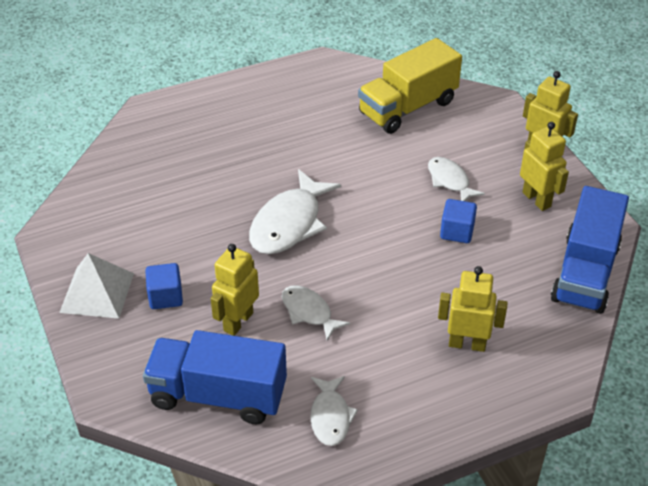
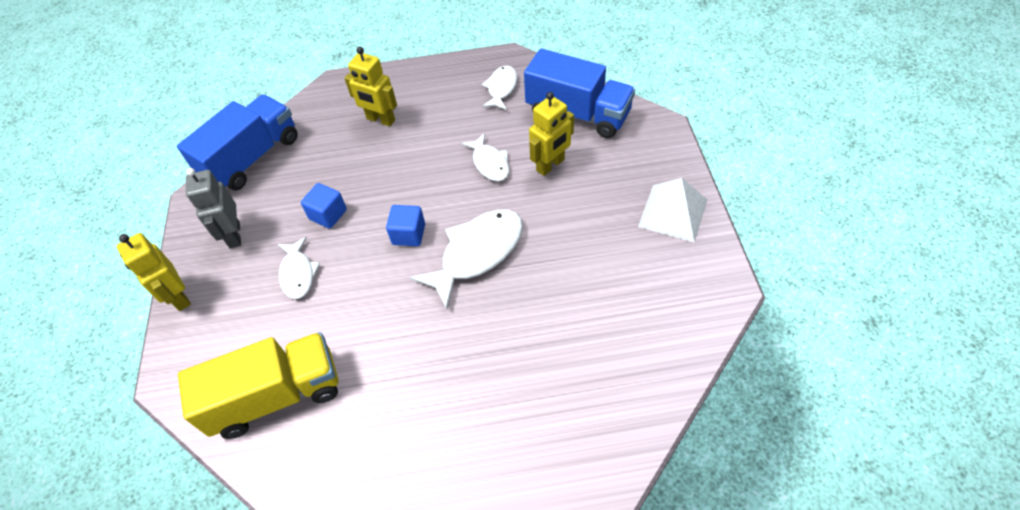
camera: 160 degrees left, 10 degrees up
blue cube [145,263,183,309] -> blue cube moved to [386,205,425,246]
yellow robot [520,122,569,211] -> grey robot [186,168,241,248]

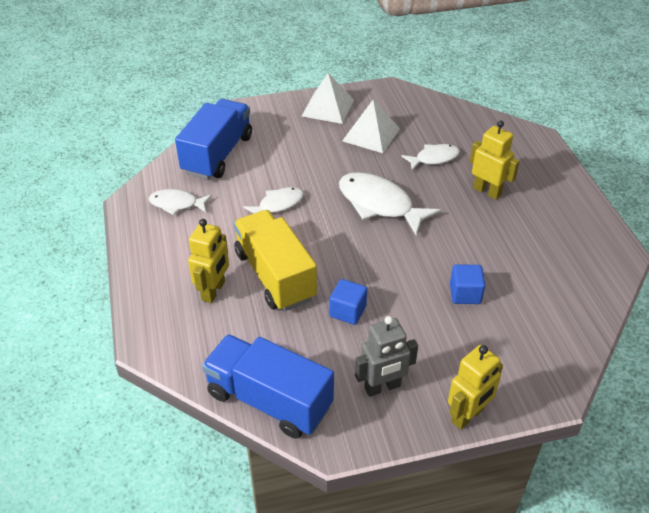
camera: 100 degrees left, 10 degrees down
yellow truck [178,332,338,439] -> yellow truck moved to [234,210,317,311]
white fish [278,237,320,299] -> white fish moved to [401,144,460,170]
blue cube [386,205,425,246] -> blue cube moved to [450,264,485,304]
yellow robot [529,92,574,176] -> yellow robot moved to [470,120,520,200]
none -> white pyramid [342,100,400,153]

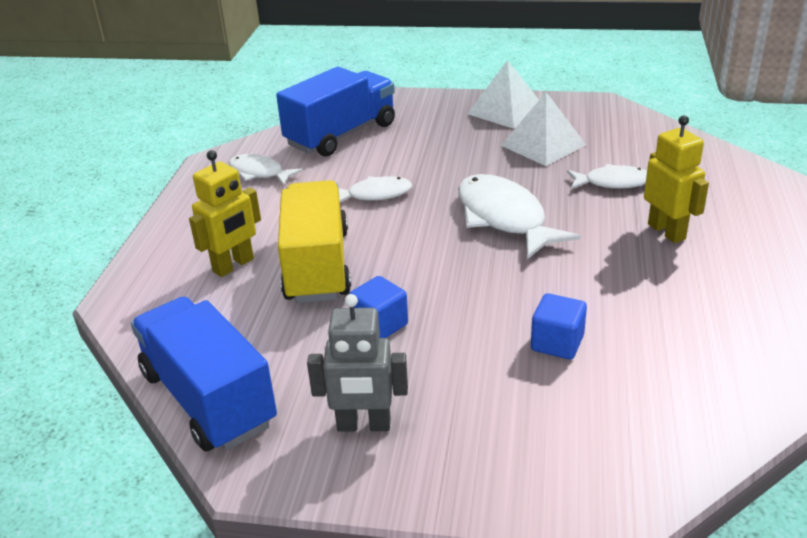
camera: 25 degrees right, 10 degrees down
yellow robot [448,345,503,430] -> none

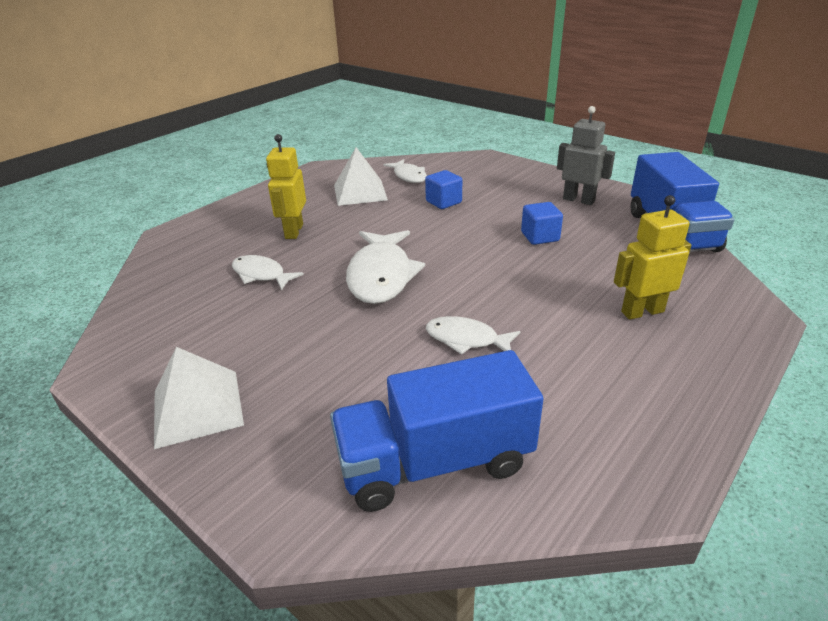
camera: 150 degrees left, 0 degrees up
white fish [229,154,303,186] -> white fish moved to [383,159,427,183]
yellow truck [278,180,351,303] -> none
white pyramid [501,92,586,166] -> white pyramid moved to [334,147,388,206]

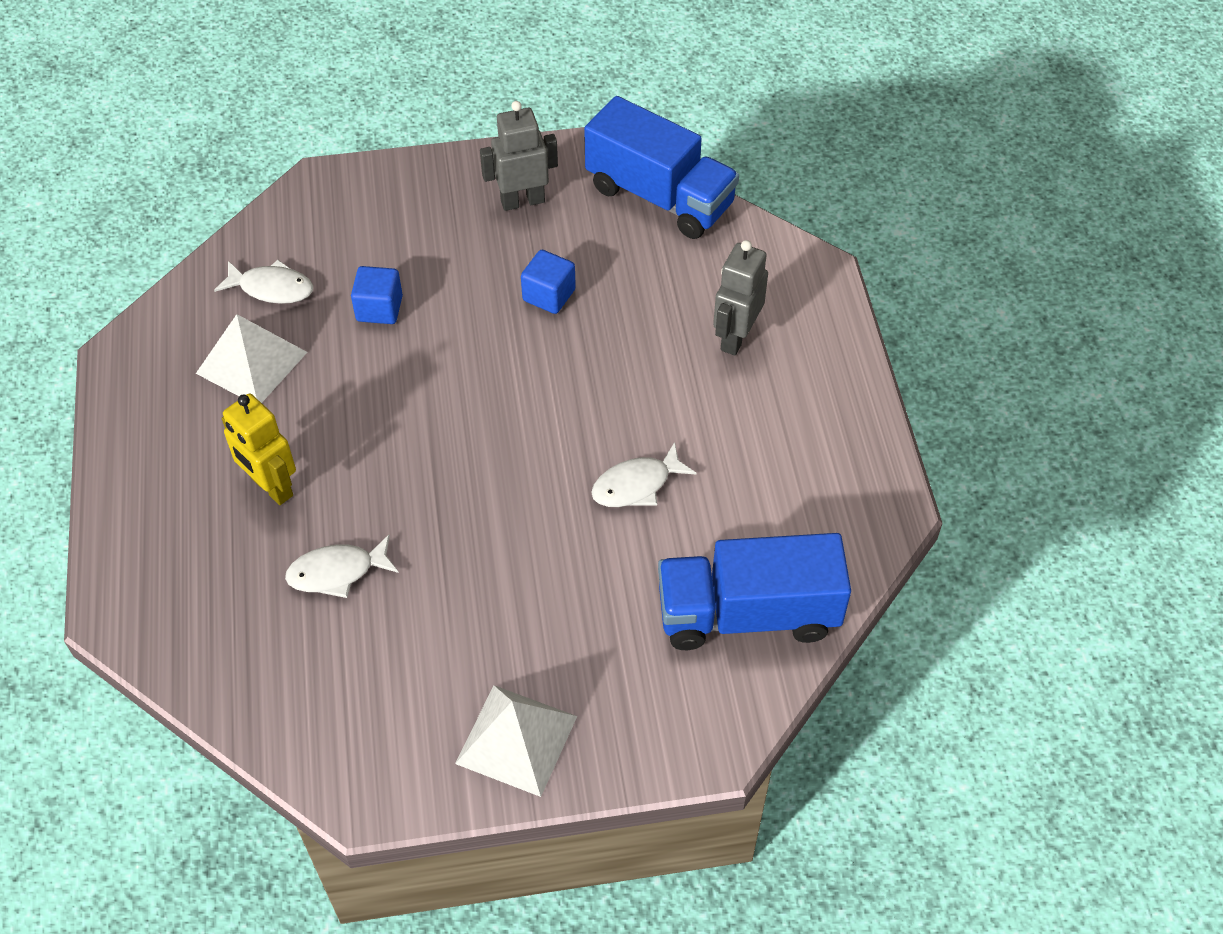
camera: 50 degrees left, 20 degrees up
blue truck [330,350,543,512] -> blue truck turned 60 degrees clockwise [658,533,851,650]
white fish [346,230,425,304] -> none
yellow robot [614,195,691,320] -> grey robot [713,240,768,356]

